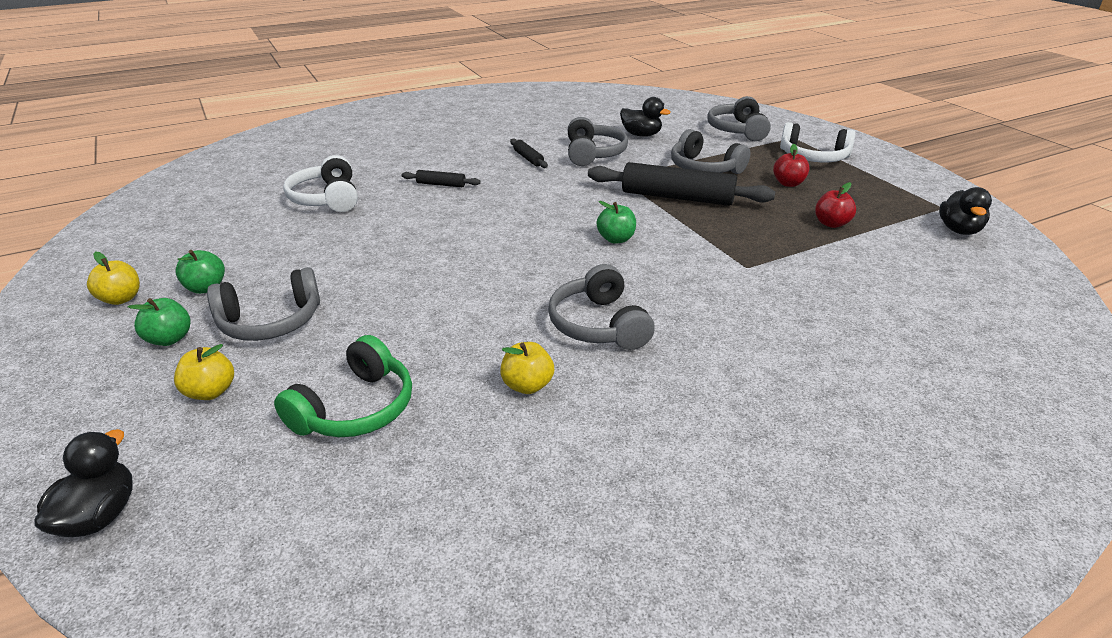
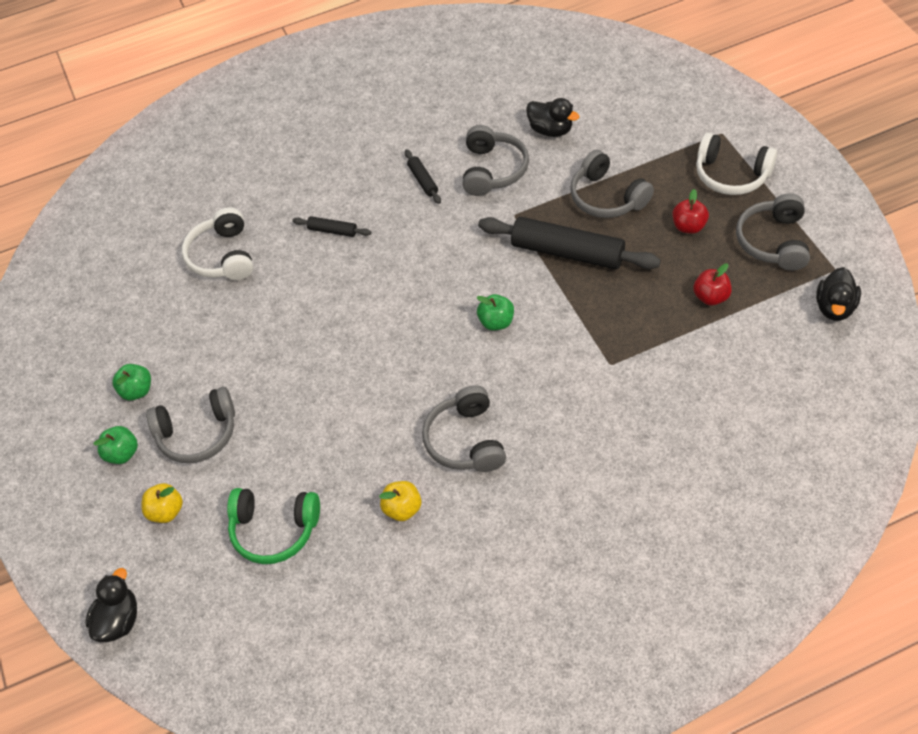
camera: 10 degrees right, 20 degrees up
yellow apple [87,252,140,305] -> none
green headphones [274,335,412,437] -> green headphones turned 60 degrees clockwise [227,488,320,564]
grey headphones [708,96,771,141] -> grey headphones moved to [736,193,810,271]

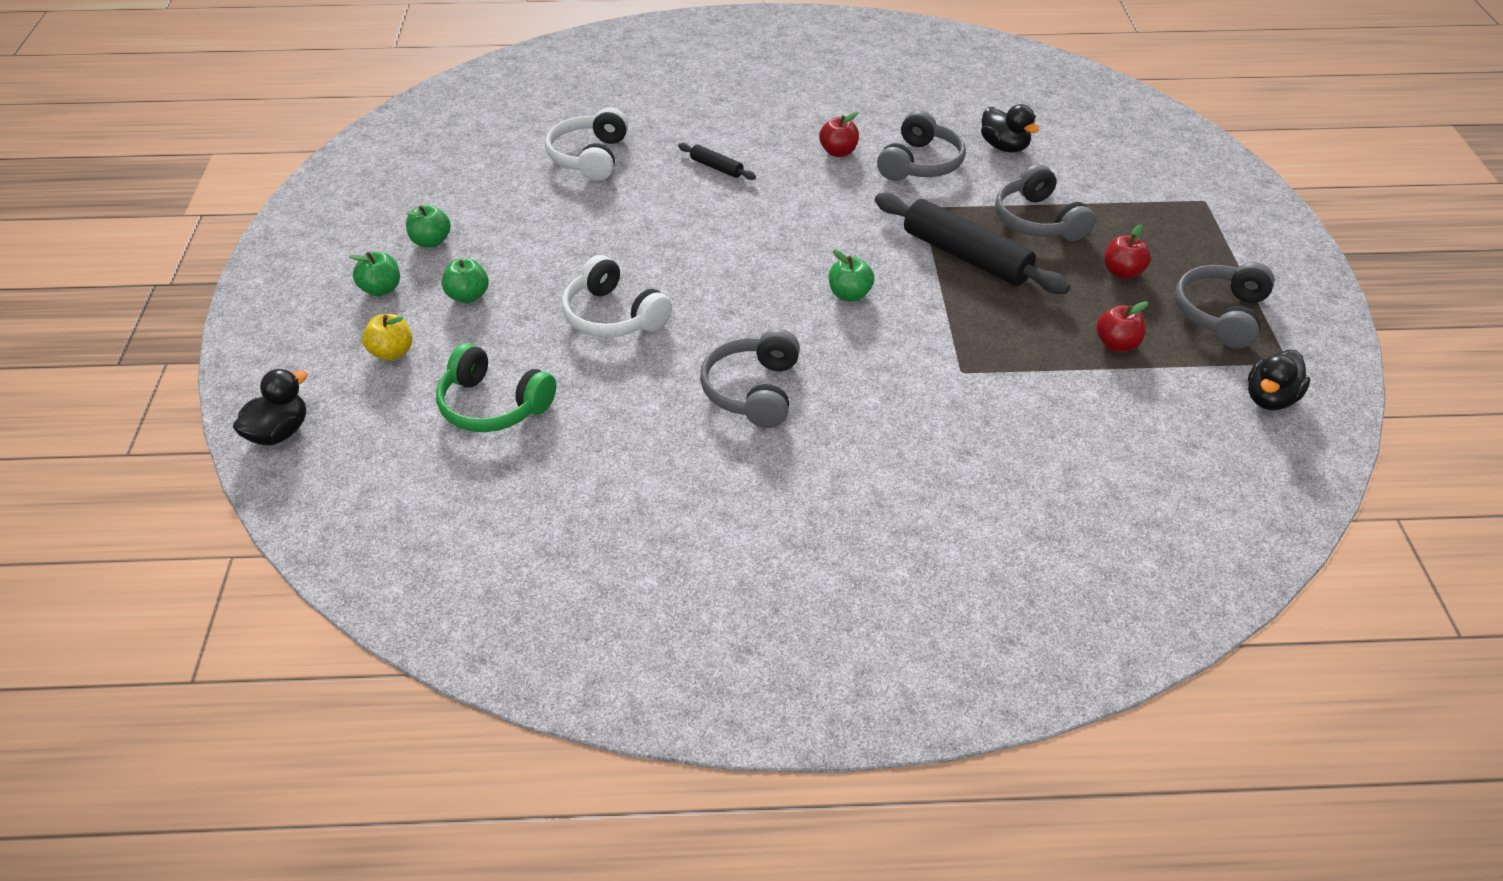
camera: 15 degrees right, 10 degrees down
grey headphones [146,387,235,463] -> green apple [442,258,489,303]
yellow apple [379,481,421,521] -> none
black rolling pin [405,150,441,204] -> red apple [819,112,859,157]
white headphones [696,133,777,195] -> white headphones moved to [562,255,672,337]

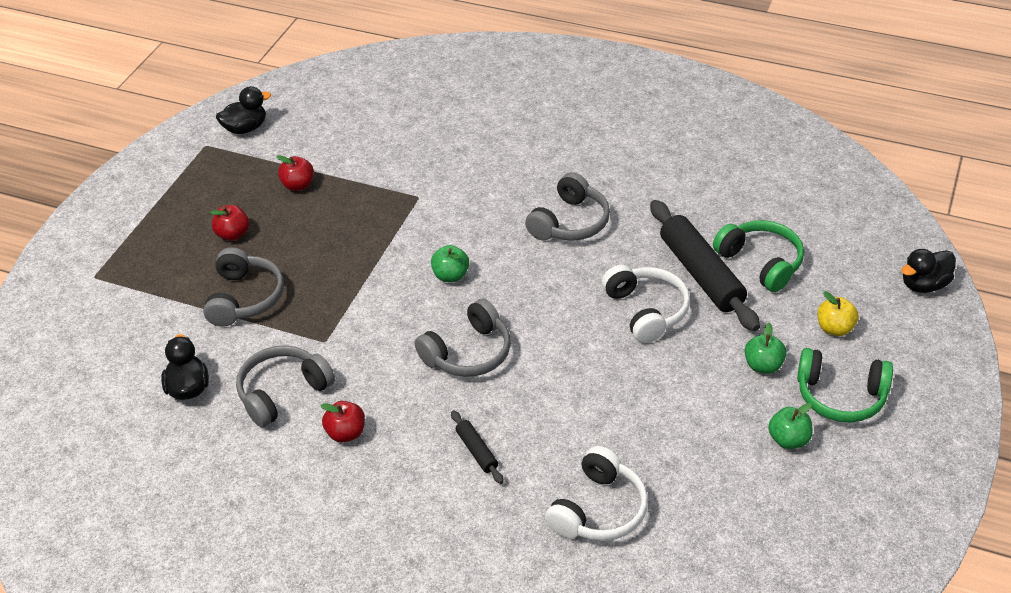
camera: 155 degrees left, 0 degrees up
green apple [349,252,400,297] -> green headphones [797,348,893,423]
black rolling pin [875,193,1070,294] -> black rolling pin moved to [650,200,760,331]
grey headphones [1175,262,1275,348] -> grey headphones moved to [415,299,511,377]

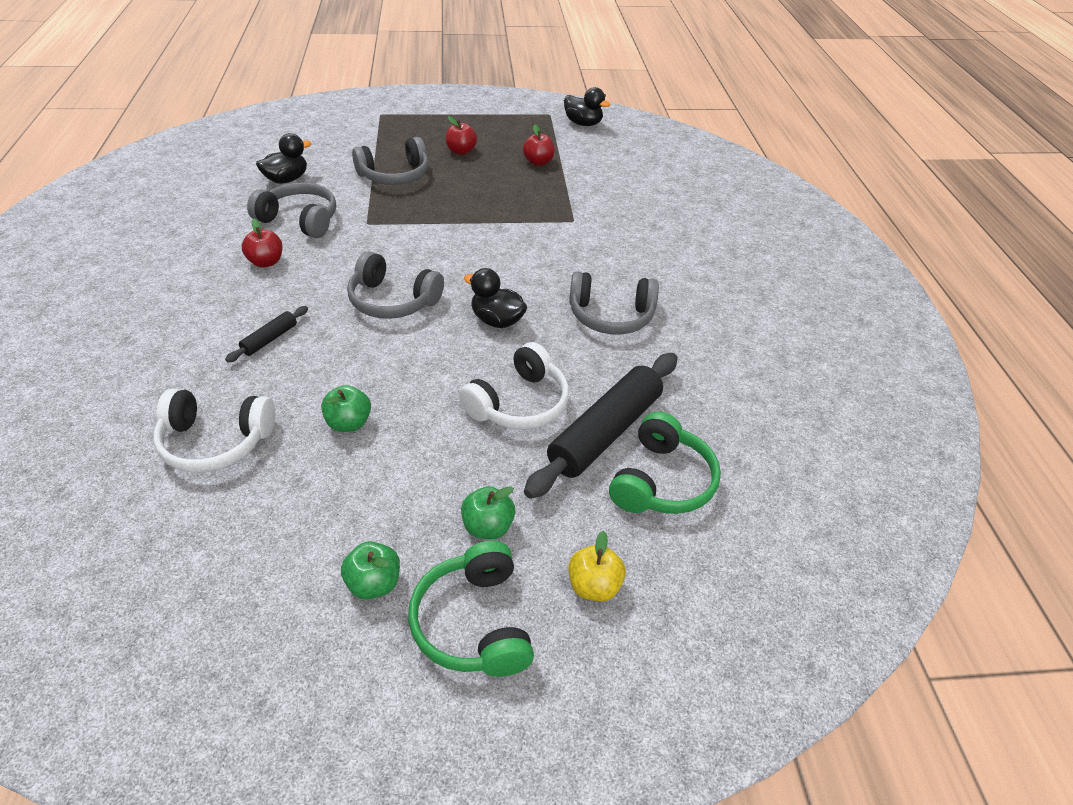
camera: 60 degrees right, 0 degrees up
green apple [431,245,469,282] -> green apple moved to [321,385,371,432]
black duck [901,249,956,293] -> black duck moved to [464,268,527,328]

